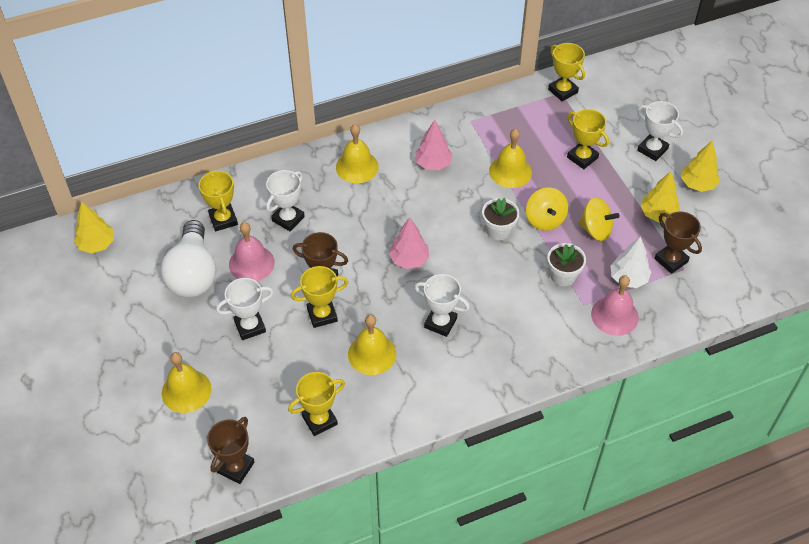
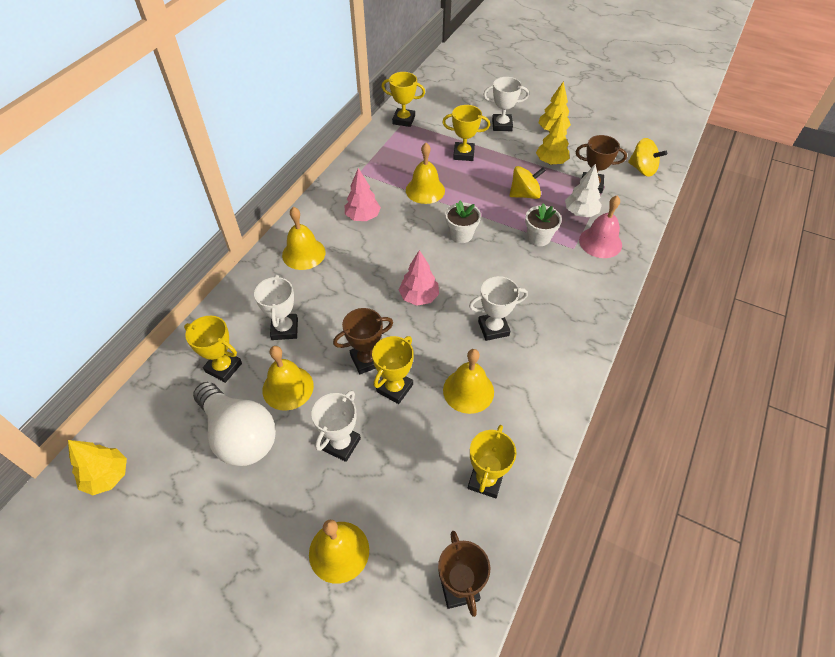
camera: 40 degrees left, 0 degrees up
pink bell [229,222,275,281] -> yellow bell [262,346,314,411]
yellow spinning top [526,187,568,231] -> yellow spinning top moved to [628,138,667,177]

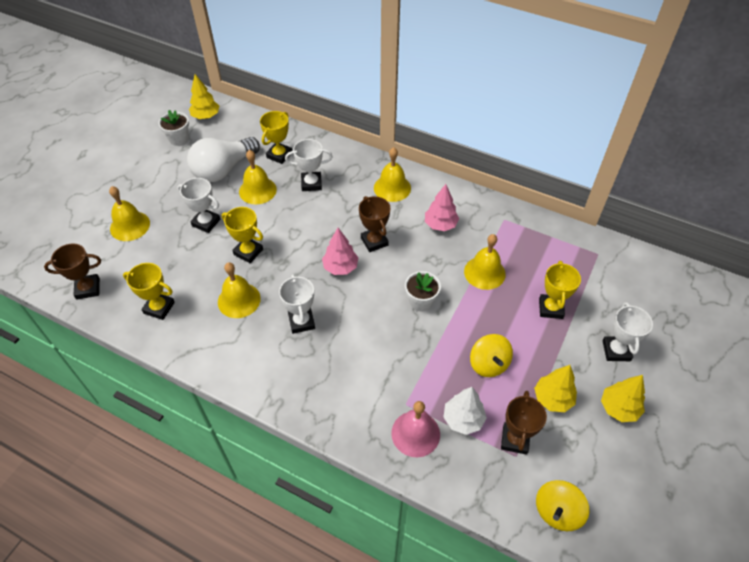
camera: 90 degrees right, 0 degrees up
brown trophy [333,308,393,374] -> brown trophy moved to [359,196,391,252]
yellow trophy [381,72,425,127] -> none
white flower pot [525,203,562,246] -> white flower pot moved to [158,110,189,146]

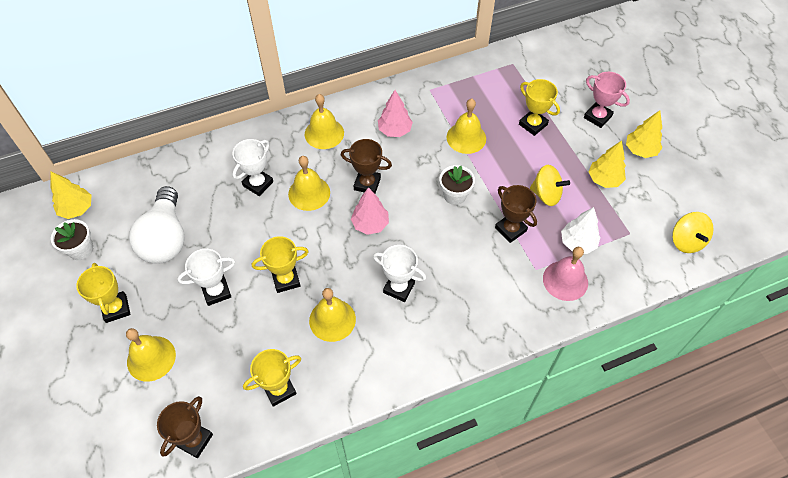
camera: 50 degrees left, 5 degrees up
yellow bell [239,150,277,204] -> yellow bell moved to [288,156,330,211]
yellow trophy [260,111,292,164] -> yellow trophy moved to [76,263,131,323]
brown trophy [501,391,547,455] -> brown trophy moved to [495,185,537,243]
white trophy [603,302,653,361] -> pink trophy [584,72,630,128]

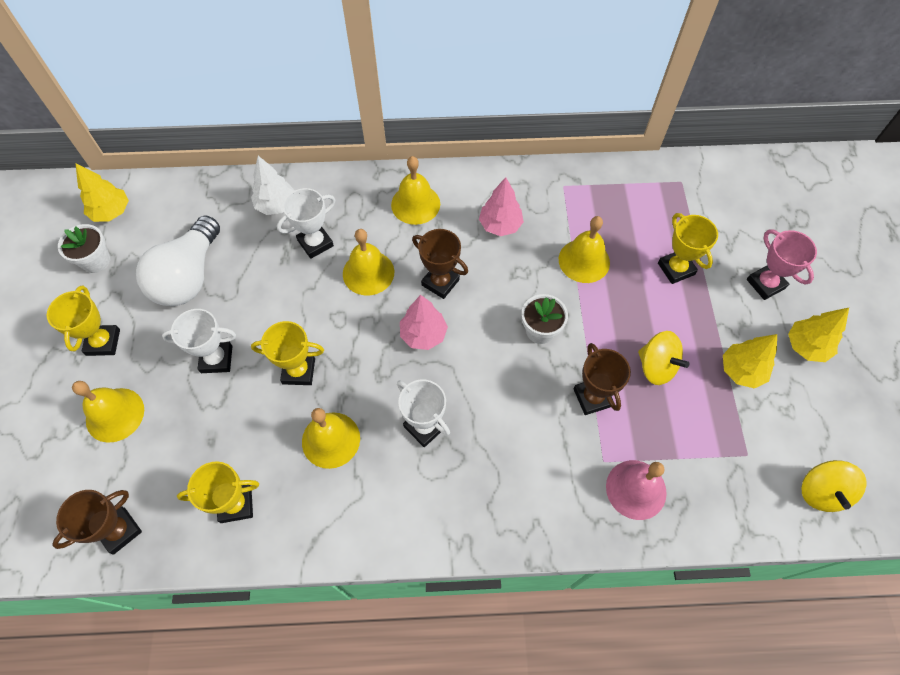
camera: 20 degrees right, 5 degrees up
white tree [561,207,600,254] -> white tree moved to [251,156,295,215]

